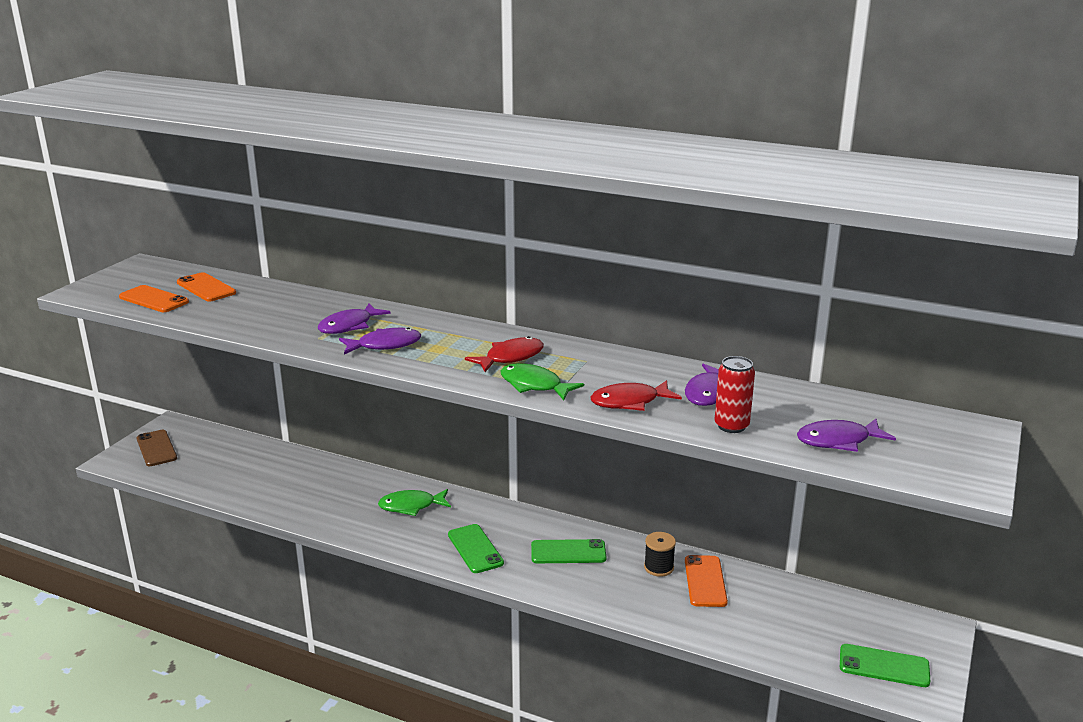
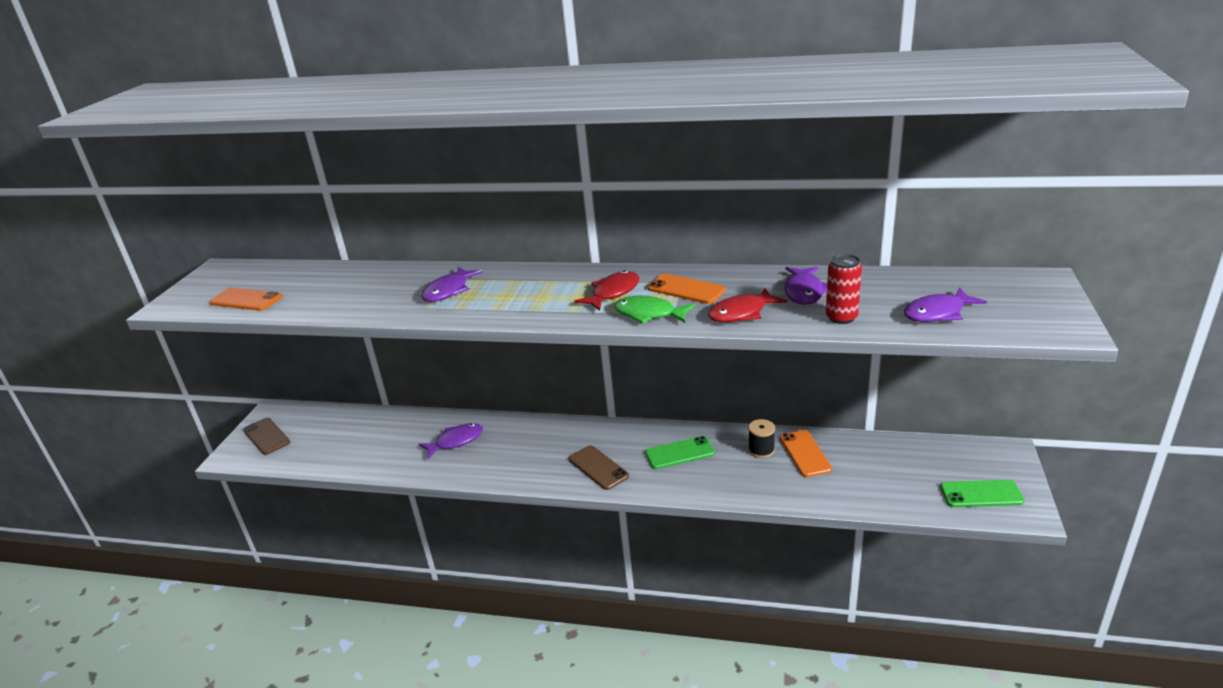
camera: 10 degrees left, 5 degrees up
orange phone [177,272,236,302] -> orange phone moved to [648,273,726,304]
purple fish [339,327,421,354] -> purple fish moved to [419,423,483,459]
green fish [378,489,451,516] -> none
green phone [448,524,504,573] -> brown phone [569,445,629,490]

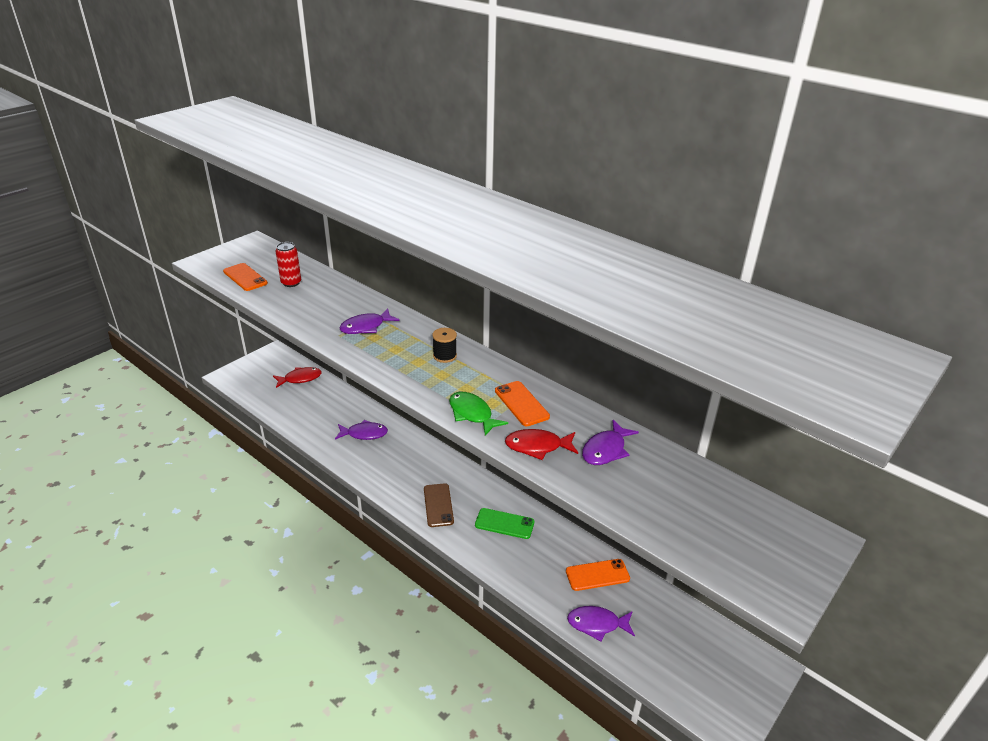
camera: 25 degrees right, 5 degrees up
brown phone [244,418,290,455] -> none
red fish [574,270,639,311] -> red fish moved to [273,367,322,388]
black spool [748,419,775,458] -> black spool moved to [432,328,457,363]
orange phone [780,430,832,477] -> orange phone turned 60 degrees clockwise [566,559,630,591]
red can [826,254,862,324] -> red can moved to [275,242,301,287]
purple fish [904,288,987,322] -> purple fish moved to [567,606,635,642]
green phone [940,480,1025,507] -> none

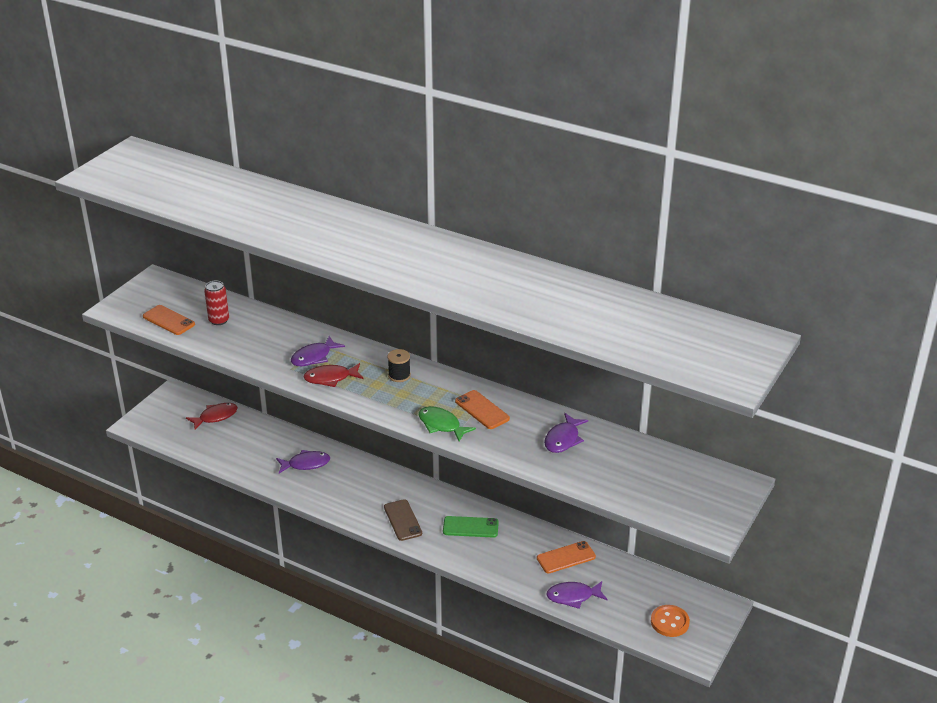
camera: 10 degrees left, 0 degrees up
red fish [505,429,578,460] -> red fish moved to [304,363,363,387]
none -> orange button [651,605,690,637]

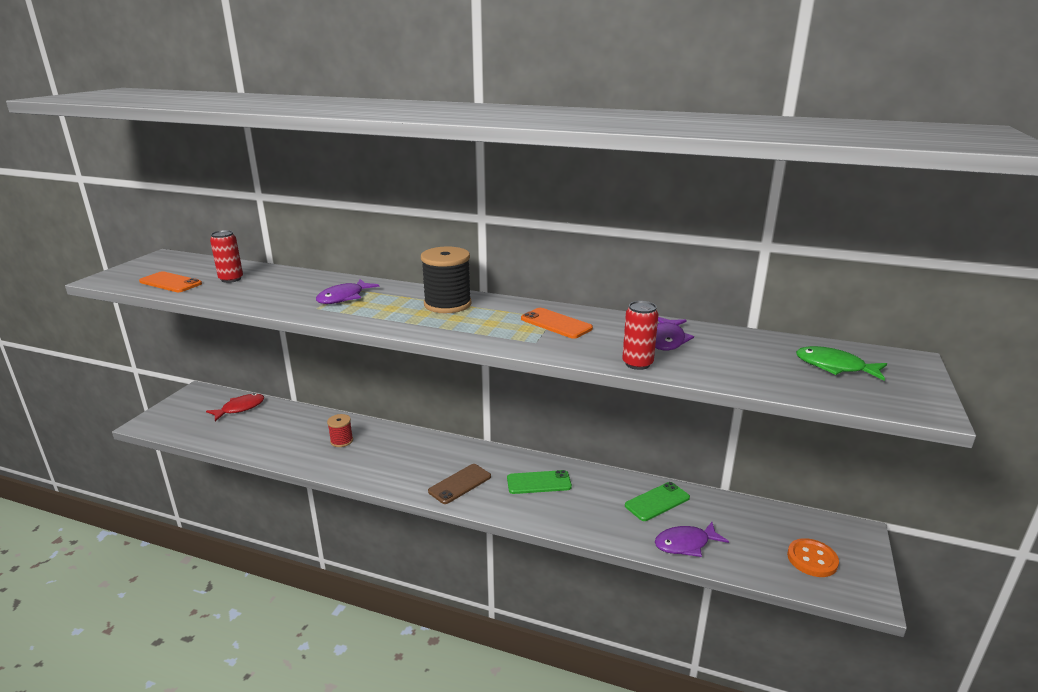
camera: 10 degrees left, 10 degrees down
purple fish [276,450,330,473] -> red spool [327,414,353,447]
red fish [304,363,363,387] -> none
brown phone [384,499,422,541] -> brown phone turned 75 degrees clockwise [428,464,491,504]
black spool [387,349,411,382] -> black spool [421,246,472,313], size x1.81
green fish [419,406,476,442] -> green fish moved to [796,346,887,381]
orange phone [537,541,596,573] -> green phone [625,482,690,521]
none -> red can [622,301,658,370]

